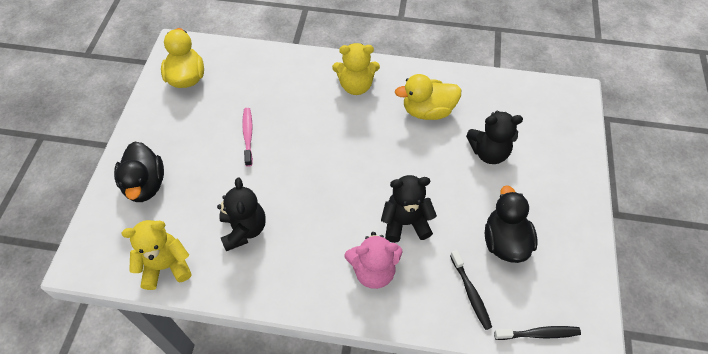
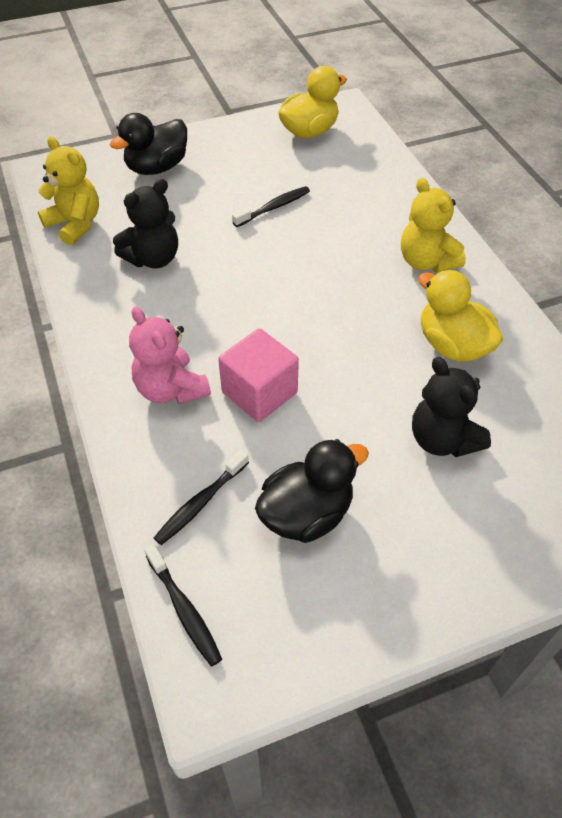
camera: 60 degrees right, 5 degrees down
pink toothbrush [242,108,253,167] -> black toothbrush [232,186,310,227]
black teddy bear [381,175,437,243] -> pink cube [218,328,299,422]

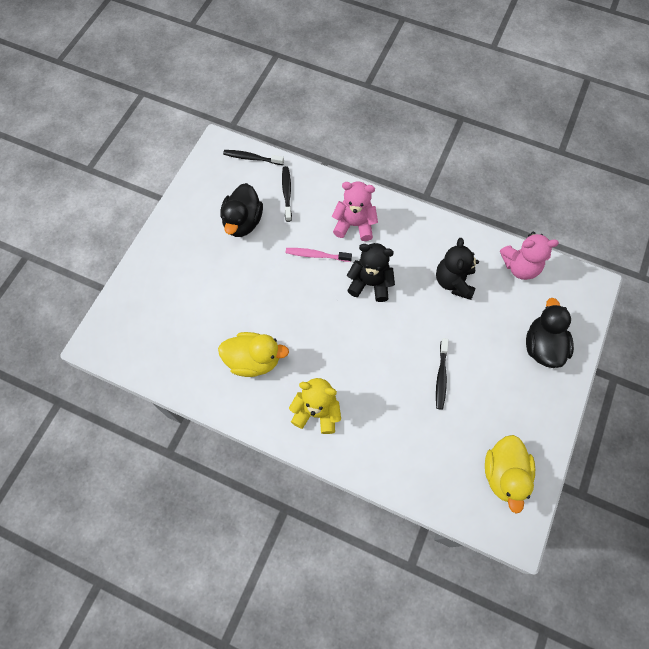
camera: 135 degrees right, 15 degrees up
yellow teddy bear [38,136,99,245] -> pink teddy bear [500,232,559,280]
pink cube [218,328,299,422] -> pink toothbrush [286,248,352,262]
black teddy bear [412,357,491,457] -> black teddy bear moved to [347,243,395,302]

